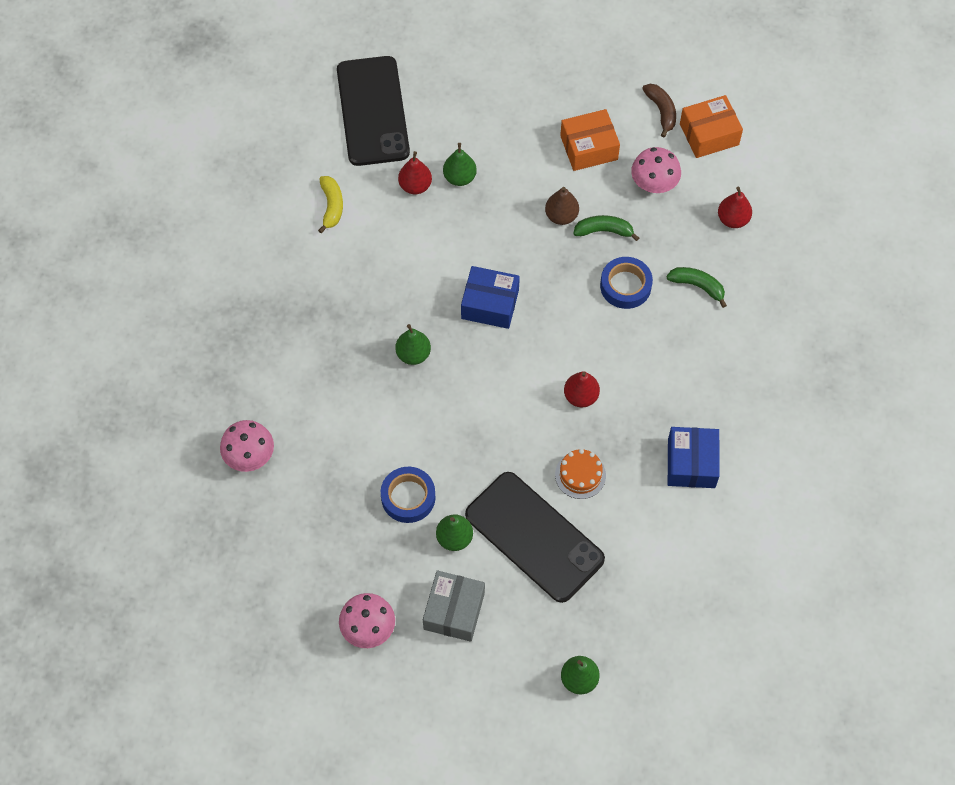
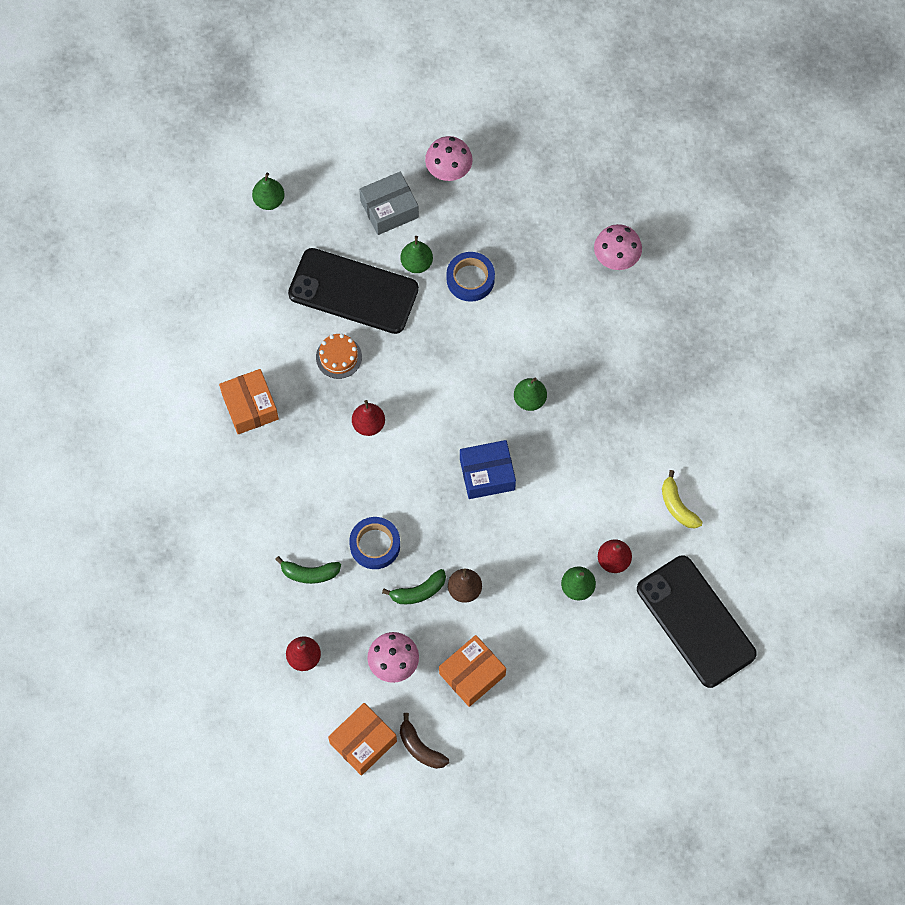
camera: 155 degrees right, 5 degrees up
grey box [423,571,485,642] -> grey box turned 75 degrees clockwise [359,171,419,235]
blue box [668,427,720,488] -> orange box [219,369,279,434]

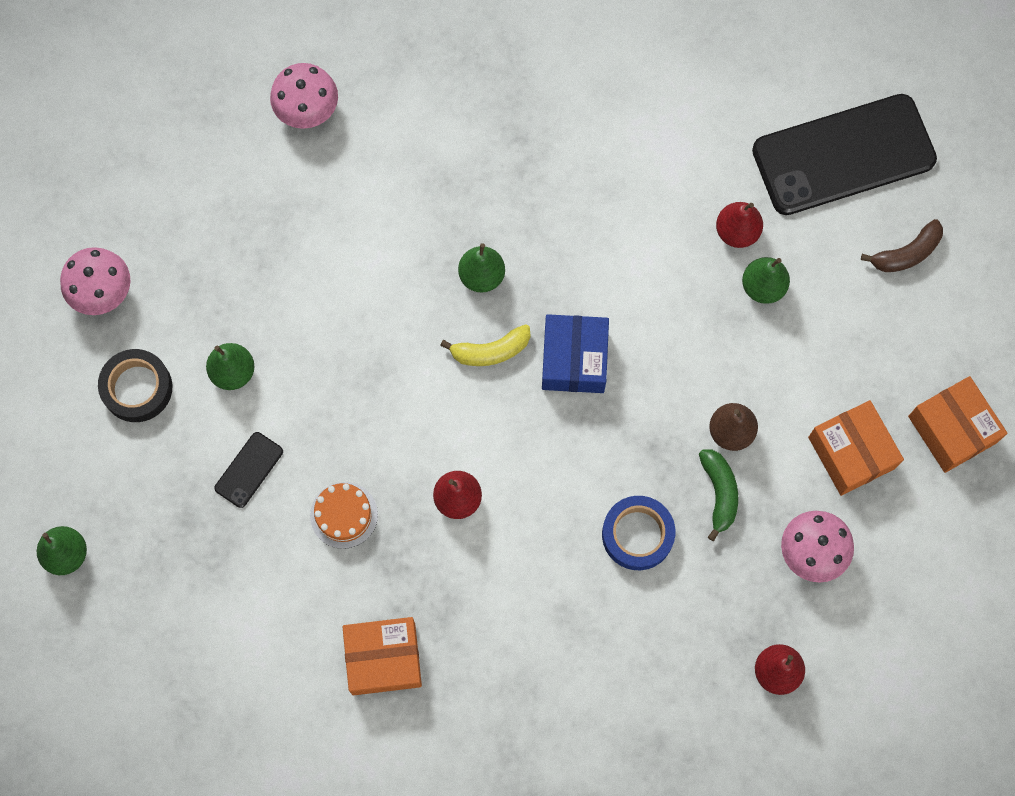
camera: 75 degrees left, 5 degrees up
green banana [275,556,341,584] -> none
black phone [288,248,419,334] -> black phone [214,432,283,508], size x0.41
orange box [328,703,397,776] -> orange box moved to [908,376,1007,473]
grey box [359,171,419,235] -> black tape [98,349,172,422]
brown banana [400,713,449,769] -> brown banana moved to [861,219,943,272]
blue tape [446,252,495,302] -> none
yellow banana [662,470,703,528] -> yellow banana moved to [440,325,530,366]

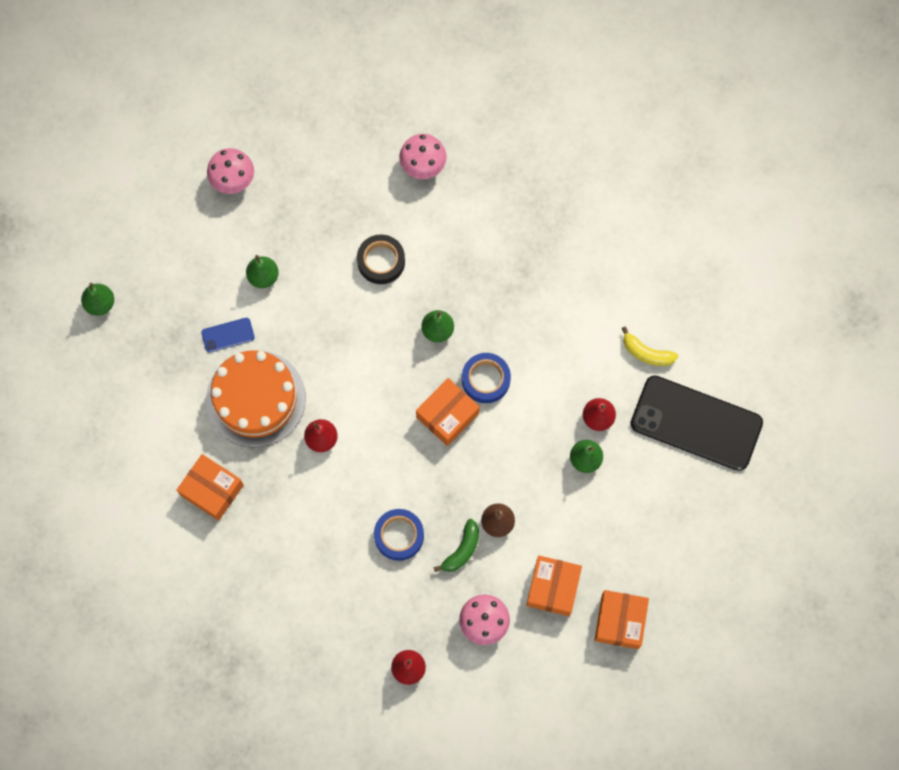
camera: 40 degrees right, 0 degrees up
black tape [98,349,172,422] -> black tape moved to [357,234,405,284]
black phone [214,432,283,508] -> blue phone [201,318,255,352]
orange cake [310,482,378,549] -> orange cake [206,350,306,447], size x2.16
yellow banana [440,325,530,366] -> yellow banana moved to [622,327,678,366]
blue box [542,314,609,393] -> orange box [416,378,480,446]
brown banana [861,219,943,272] -> none
none -> blue tape [462,353,511,403]

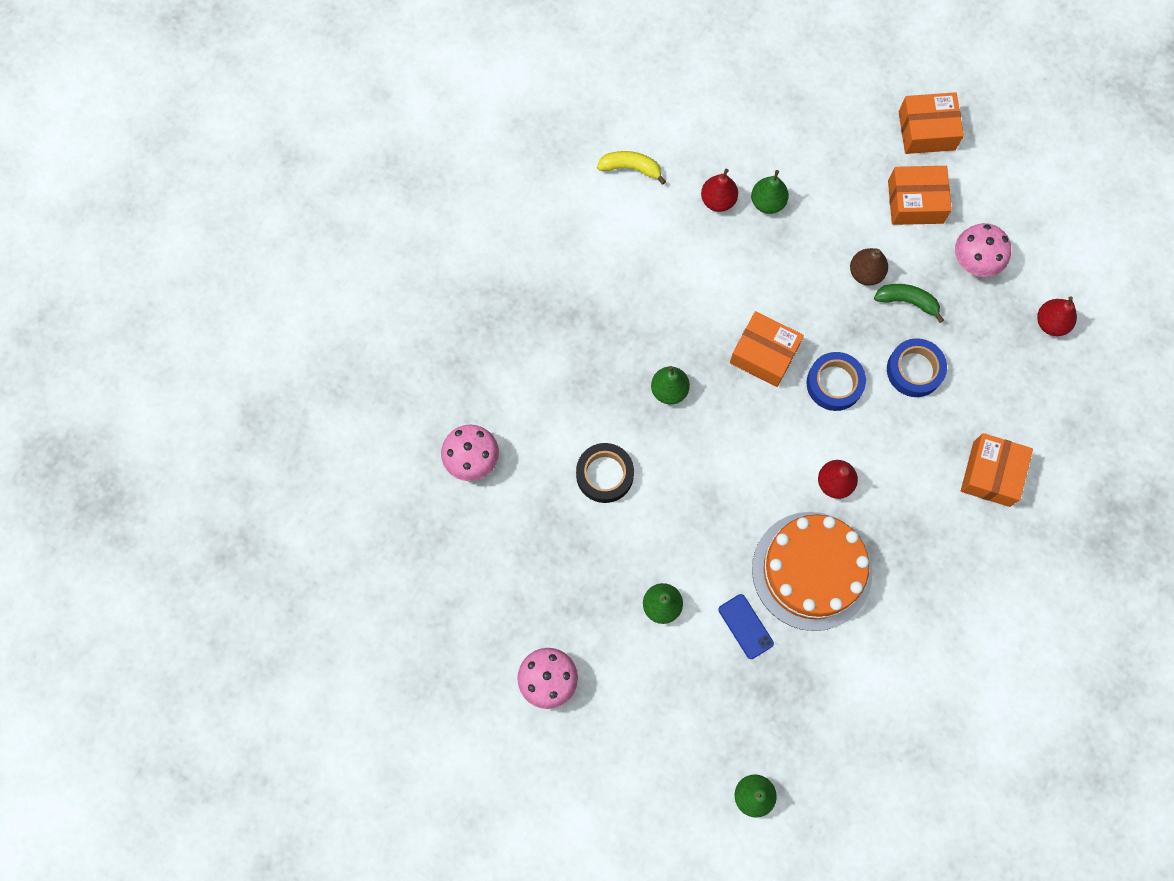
camera: 105 degrees left, 0 degrees up
orange box [177,454,244,521] -> orange box moved to [961,433,1033,507]
blue tape [462,353,511,403] -> blue tape moved to [806,352,866,411]
yellow banana [622,327,678,366] -> yellow banana turned 90 degrees counterclockwise [597,151,666,185]
black phone [630,375,763,471] -> none

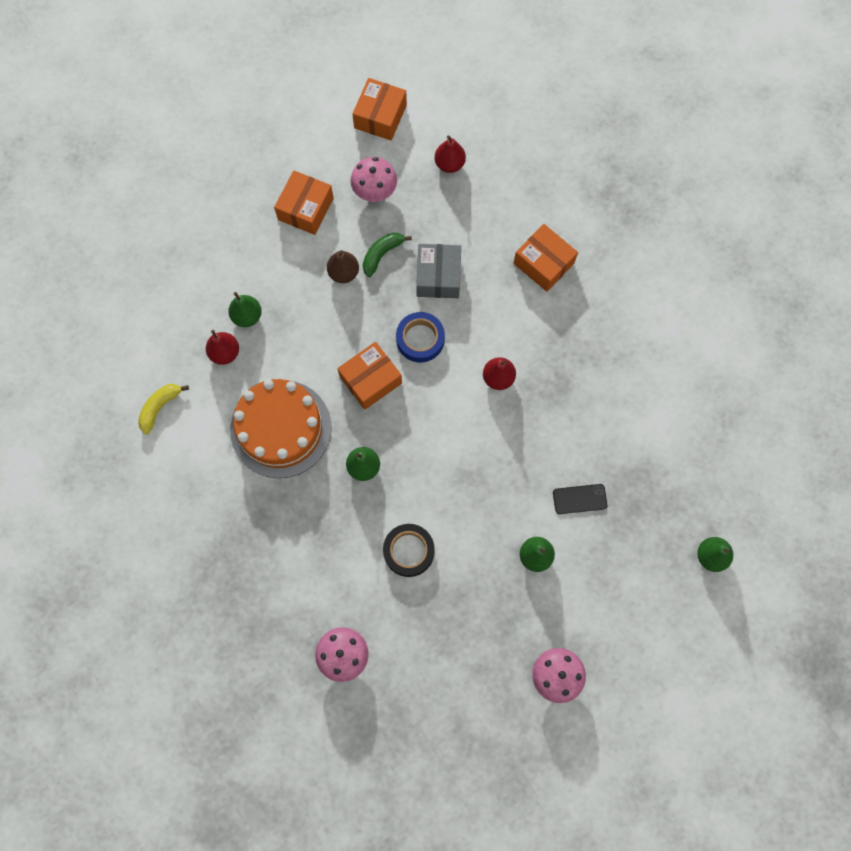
camera: 65 degrees left, 0 degrees up
blue phone [718,594,774,659] -> black phone [553,484,607,514]
orange cake [752,512,872,631] -> orange cake moved to [230,379,331,478]
blue tape [887,338,947,397] -> grey box [416,244,461,298]
orange box [899,92,964,154] -> orange box moved to [352,78,407,141]

